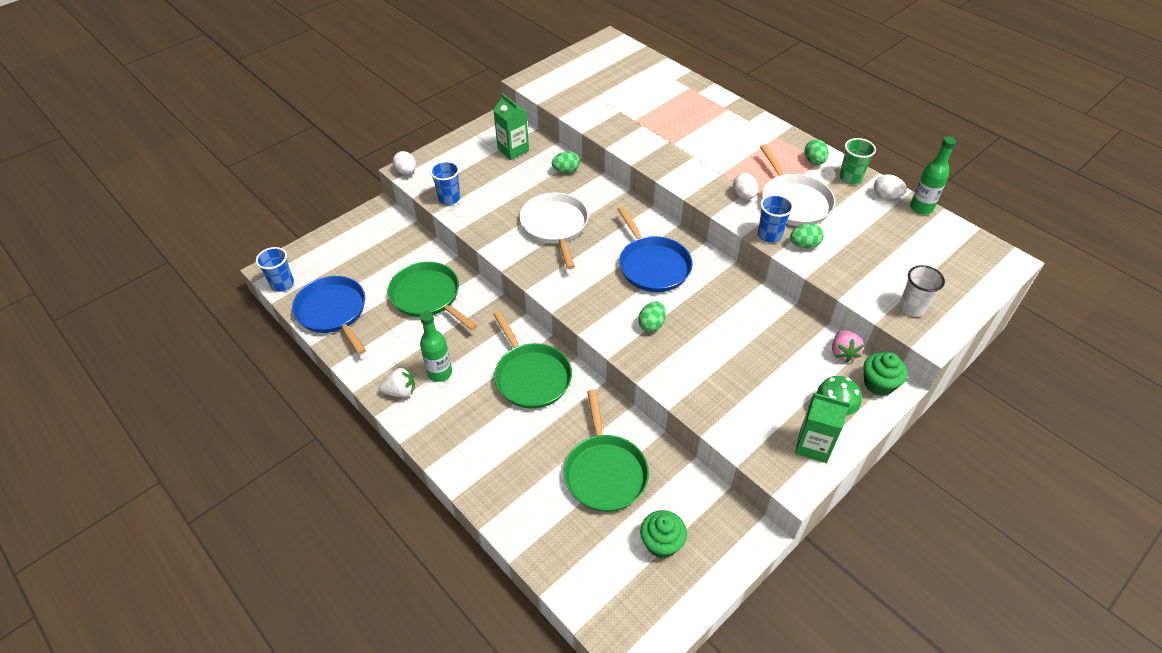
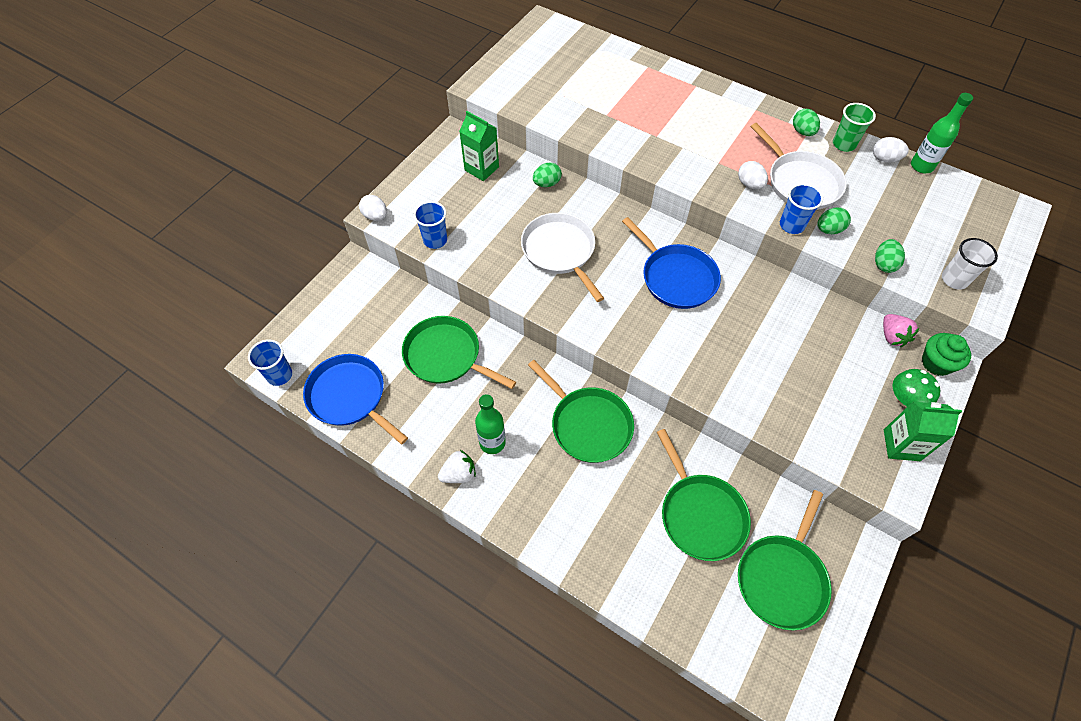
camera: 15 degrees left, 10 degrees up
green egg [638,301,666,332] -> green egg moved to [875,239,905,273]
green cupcake [640,510,687,558] -> green pan [738,490,832,631]

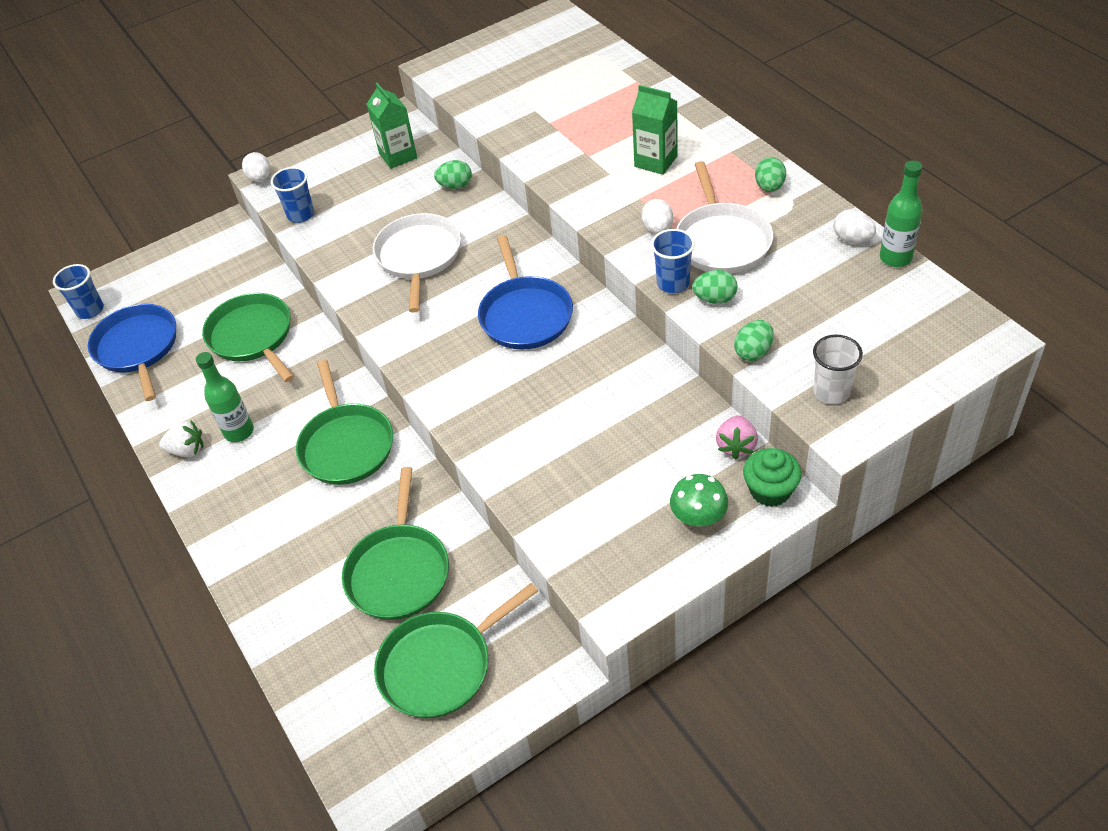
camera: 30 degrees right, 10 degrees down
green cup [833,103,876,152] -> none
green carton [884,401,962,461] -> green carton moved to [632,85,678,175]

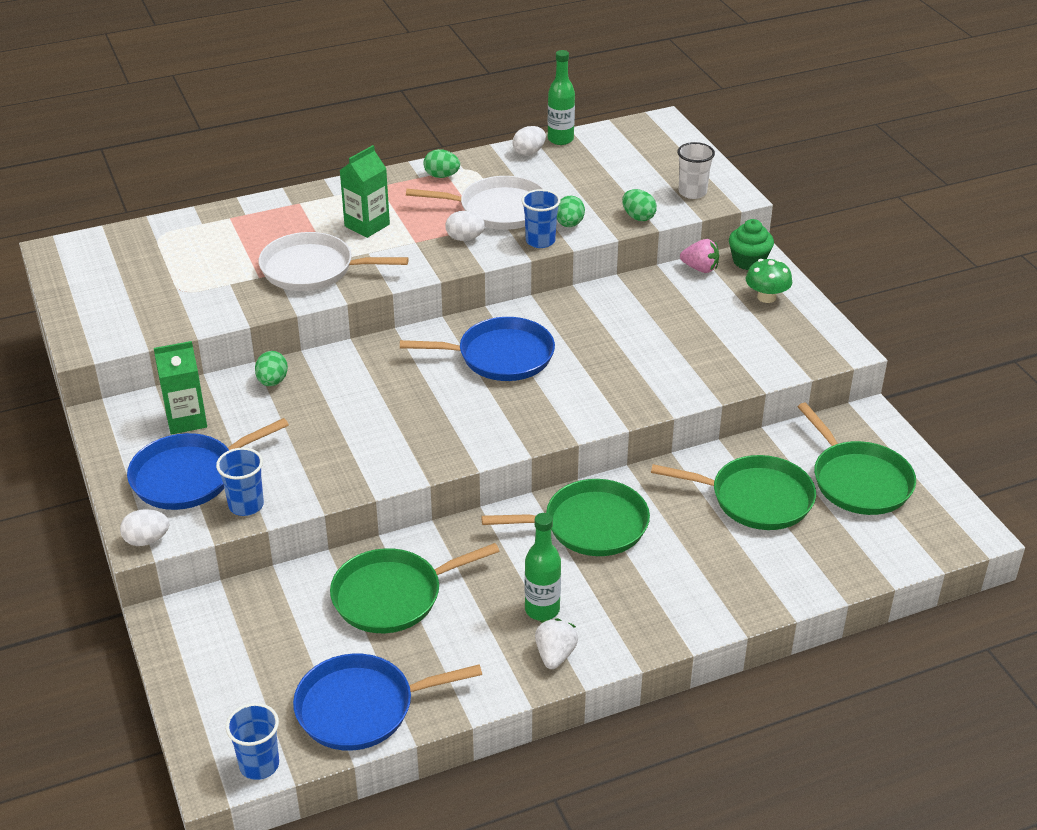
camera: 85 degrees left, 10 degrees down
white pan [373,213,461,313] -> white pan moved to [259,232,409,291]
none -> blue pan [127,418,289,510]

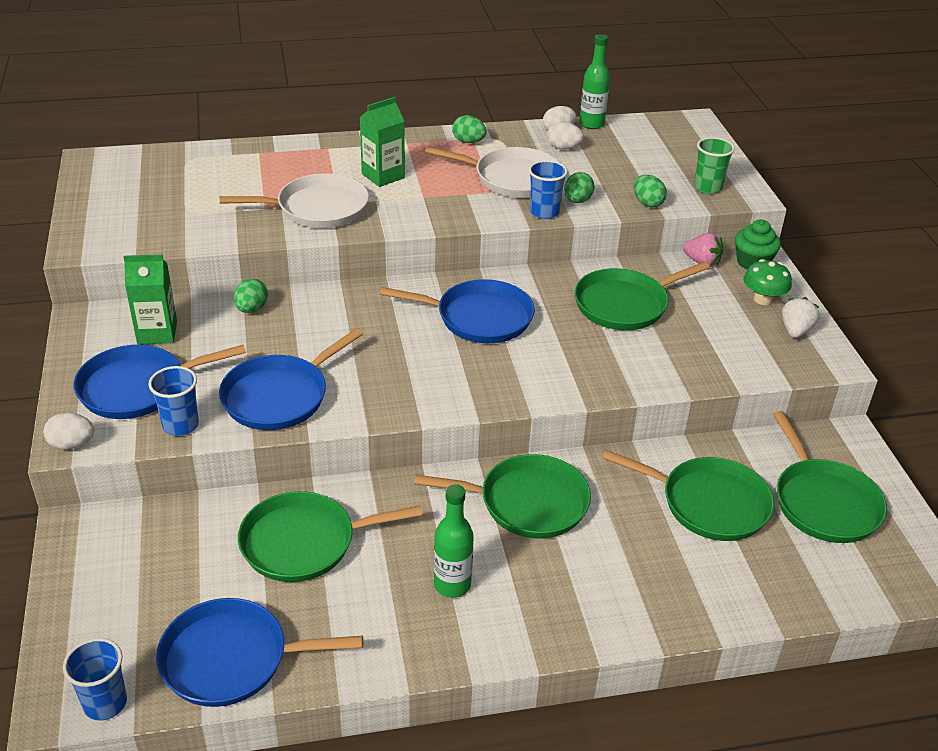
camera: 10 degrees right, 0 degrees up
white pan [259,232,409,291] -> white pan turned 150 degrees clockwise [219,173,369,228]
white egg [445,211,485,241] -> white egg moved to [547,122,584,150]
white strawberry [535,618,578,669] -> white strawberry moved to [782,297,820,338]
white cup [677,142,715,199] -> green cup [694,137,735,194]
none -> blue pan [219,328,363,430]
none -> green pan [574,262,710,330]

